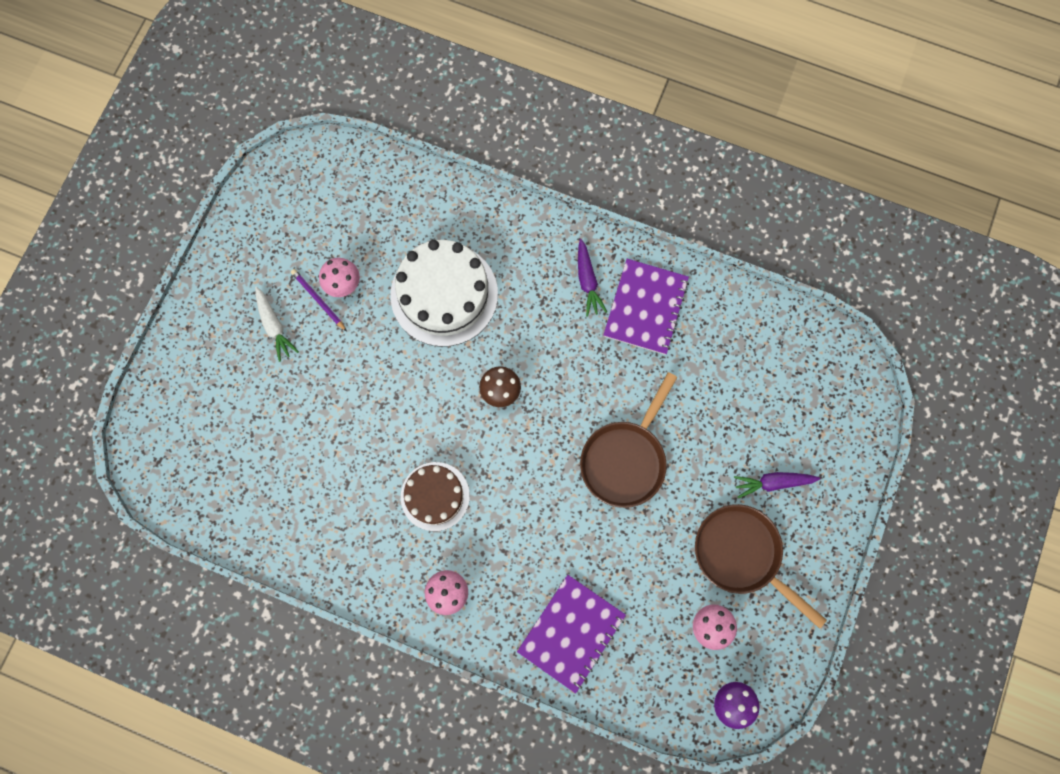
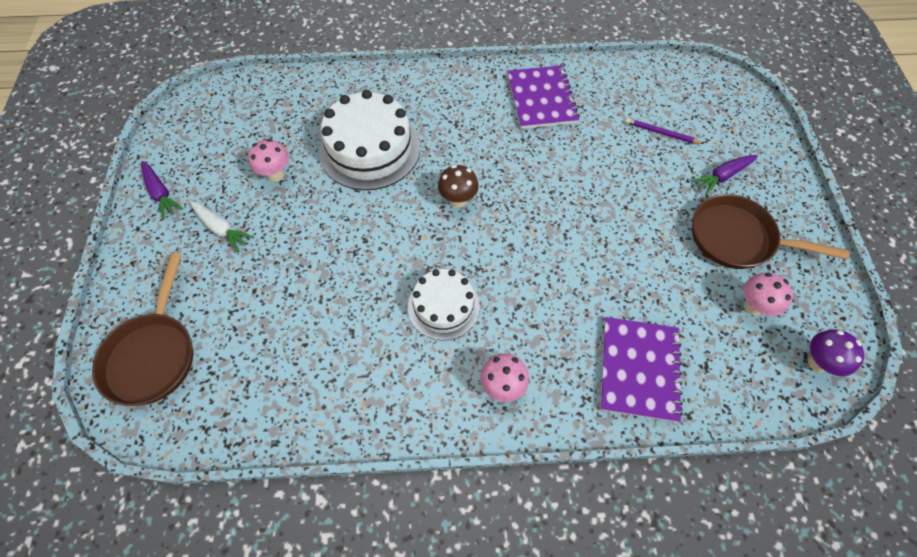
camera: 25 degrees left, 15 degrees down
purple pencil [291,269,347,332] -> purple pencil moved to [625,118,704,144]
brown cake [401,462,470,531] -> white cake [408,269,480,341]
purple carrot [578,239,607,317] -> purple carrot moved to [141,161,183,220]
brown pan [580,372,677,508] -> brown pan moved to [92,253,193,406]

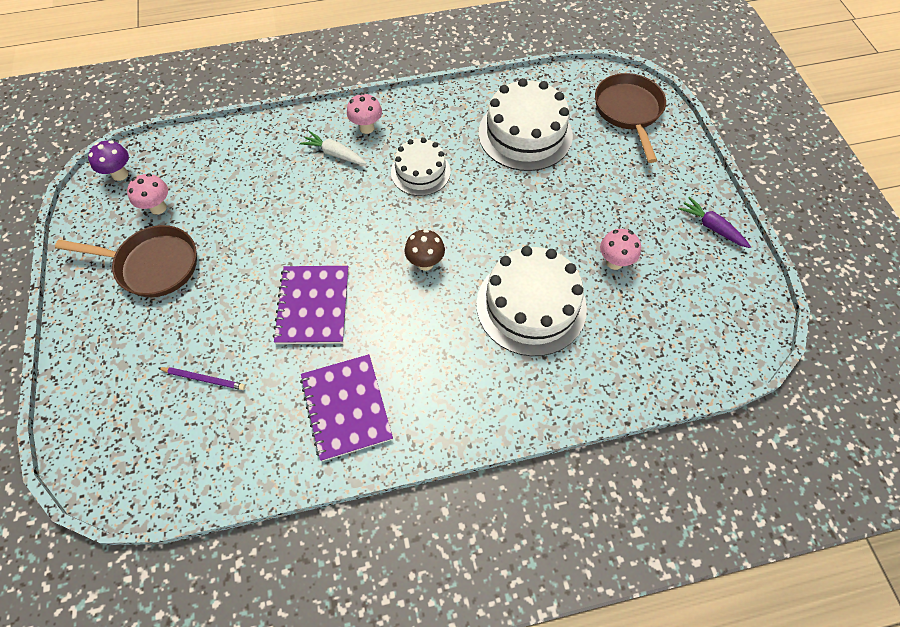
camera: 170 degrees right, 0 degrees up
white carrot [190,201,254,252] -> white carrot moved to [300,131,367,164]
purple notebook [600,317,683,422] -> purple notebook moved to [273,266,349,344]
purple carrot [691,155,758,195] -> none
none -> white cake [478,78,573,171]

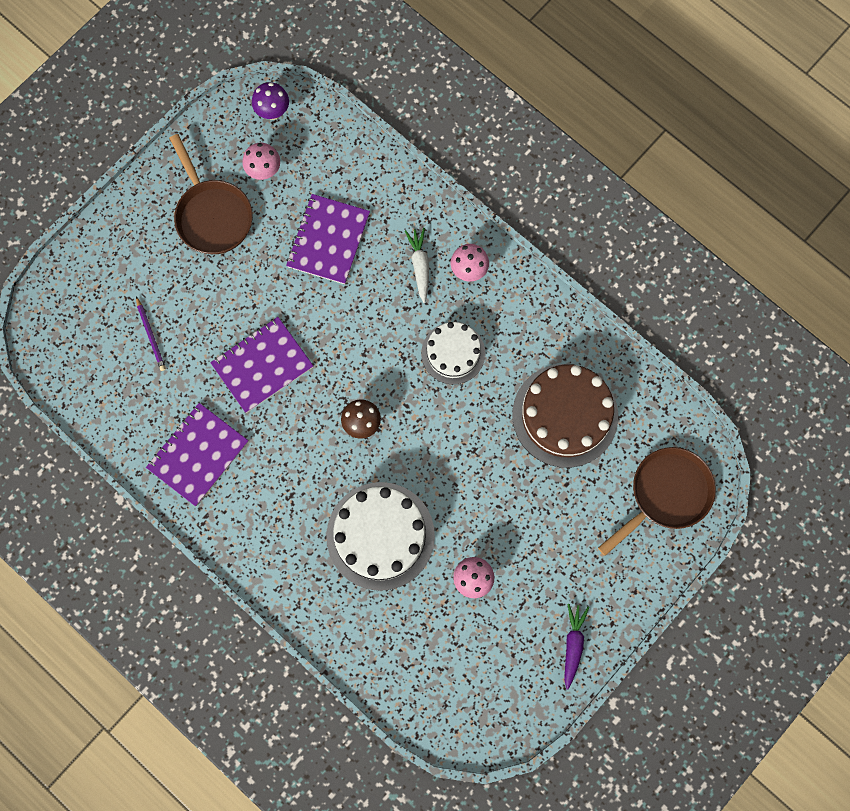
camera: 55 degrees right, 15 degrees up
white cake [478,78,573,171] -> brown cake [512,364,618,468]
none -> purple notebook [286,194,370,284]

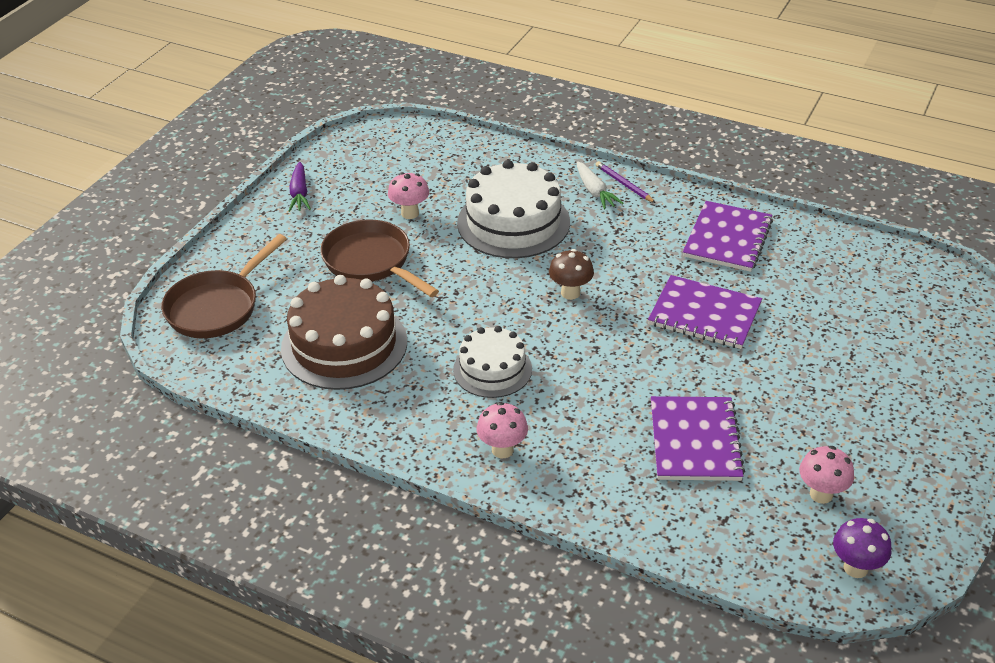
camera: 165 degrees right, 35 degrees down
purple pencil [136,296,166,371] -> purple pencil moved to [596,161,656,203]
brown pan [169,134,252,254] -> brown pan moved to [320,220,439,297]
purple notebook [210,317,313,413] -> purple notebook turned 75 degrees clockwise [648,275,762,349]
white carrot [405,228,429,303] -> white carrot moved to [576,161,623,209]

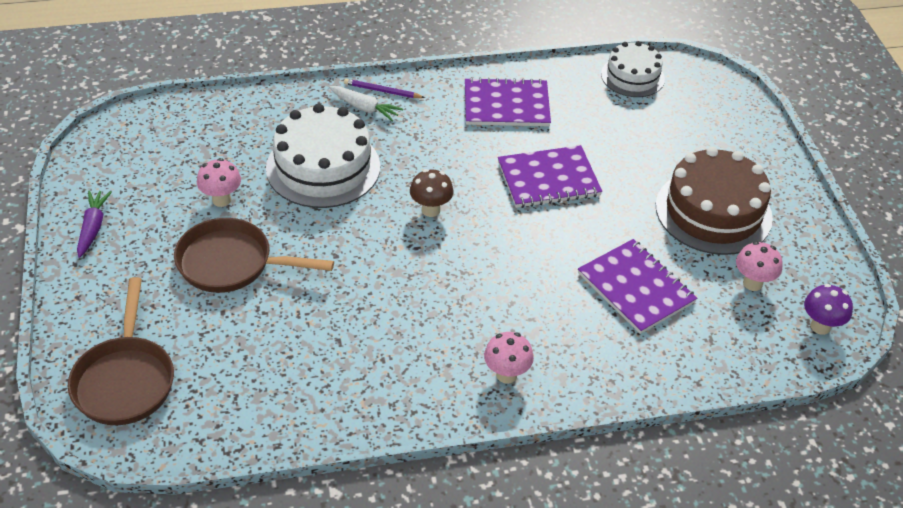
camera: 40 degrees left, 5 degrees up
brown cake [281,275,407,390] -> brown cake moved to [656,147,773,255]
purple carrot [289,162,311,212] -> purple carrot turned 135 degrees counterclockwise [77,190,112,258]
white cake [453,326,532,398] -> white cake moved to [601,41,665,97]
purple notebook [683,201,773,272] -> purple notebook turned 75 degrees counterclockwise [465,77,551,126]

